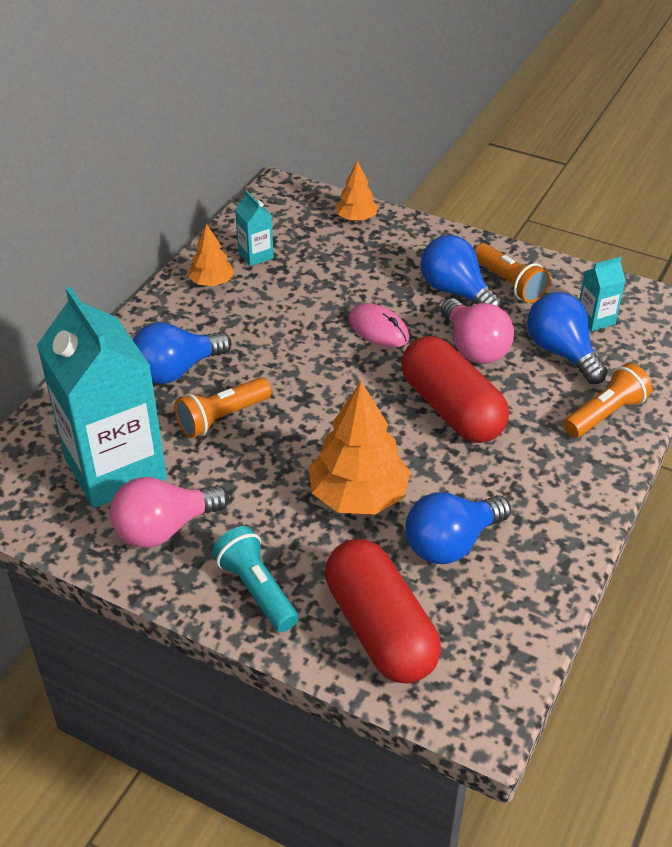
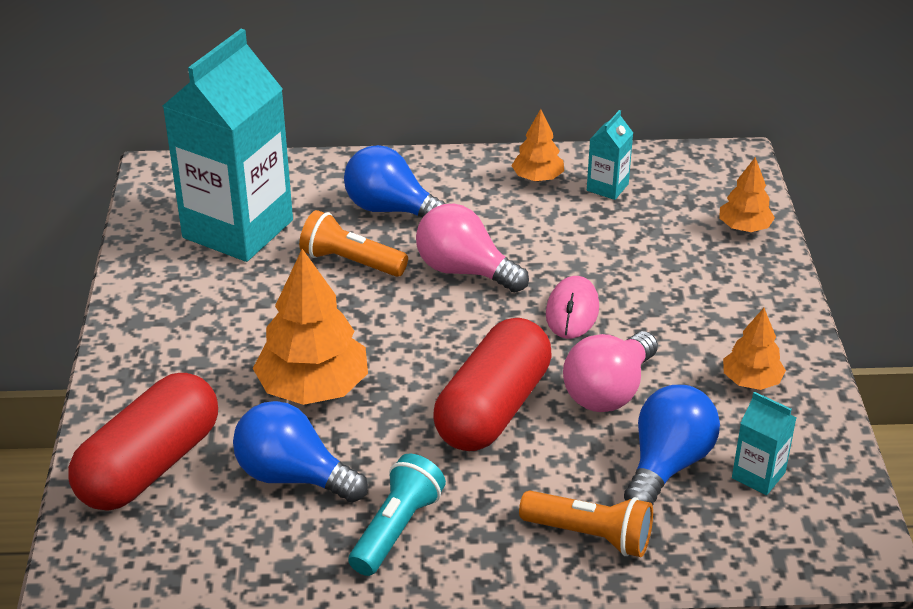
camera: 60 degrees right, 5 degrees down
pink light bulb [110,477,229,548] -> pink light bulb moved to [416,203,529,292]
turquoise flashlight [212,526,299,632] -> turquoise flashlight moved to [348,453,446,576]
blue light bulb [420,235,503,309] -> none
orange flashlight [474,243,550,303] -> orange tree [723,308,786,390]

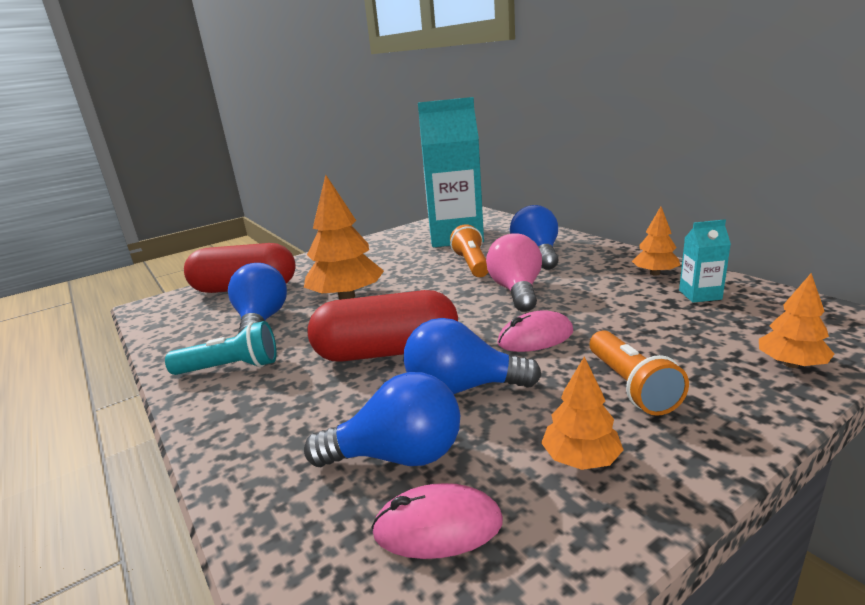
camera: 60 degrees right, 15 degrees down
orange flashlight [519,491,653,557] -> orange flashlight moved to [590,330,689,416]
pink light bulb [563,331,658,412] -> blue light bulb [404,318,541,394]
turquoise carton [732,392,797,495] -> pink mouse [371,483,503,559]

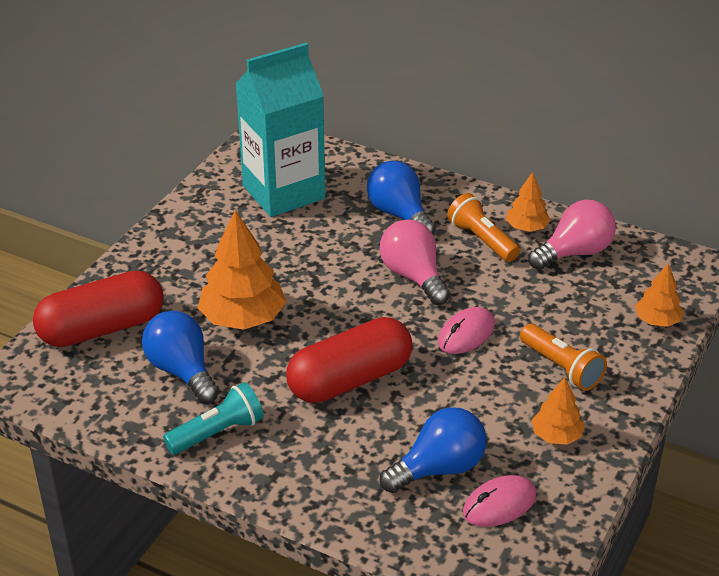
camera: 30 degrees left, 15 degrees up
blue light bulb [404,318,541,394] -> none
orange flashlight [450,224,488,277] -> orange flashlight moved to [447,193,520,262]
turquoise carton [679,219,731,303] -> pink light bulb [528,200,616,270]

